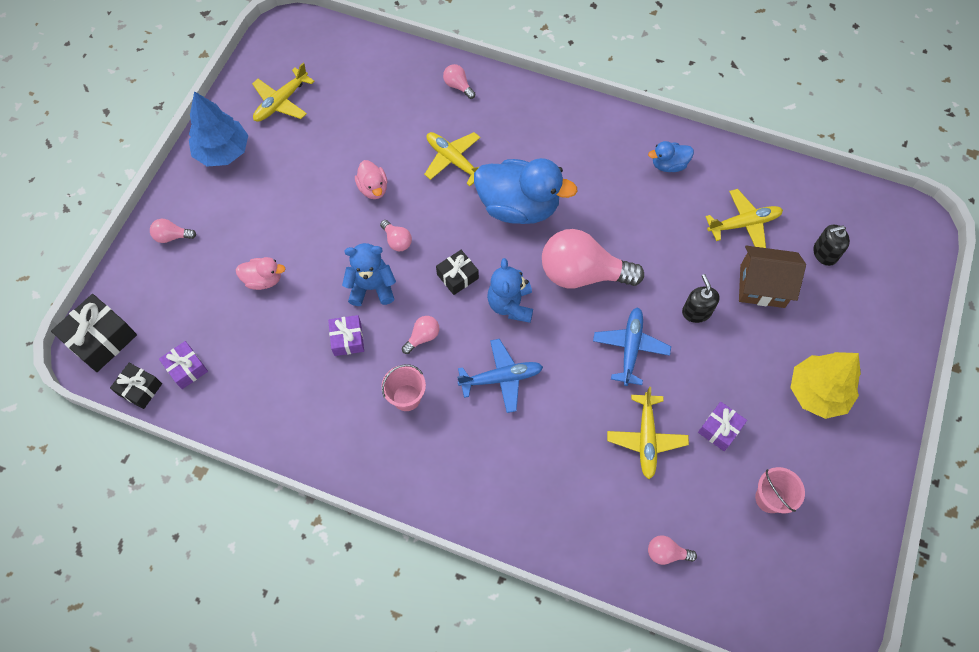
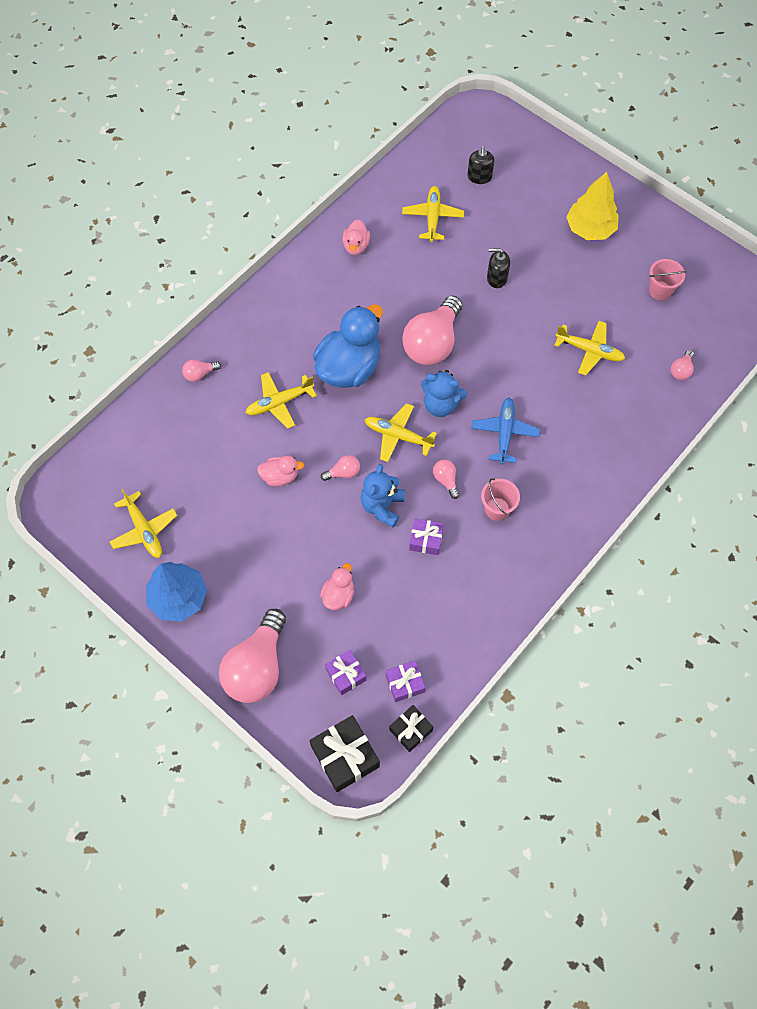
camera: 70 degrees left, 0 degrees up
pink light bulb [150,219,196,243] -> pink light bulb [219,609,286,703], size x2.35
black gift [436,250,479,295] -> yellow plane [365,403,437,462]
blue plane [593,307,671,386] -> none
blue duck [648,141,694,172] -> pink duck [342,220,370,255]
purple gift [698,402,747,451] -> purple gift moved to [325,650,366,695]
brown house [739,246,806,308] -> none

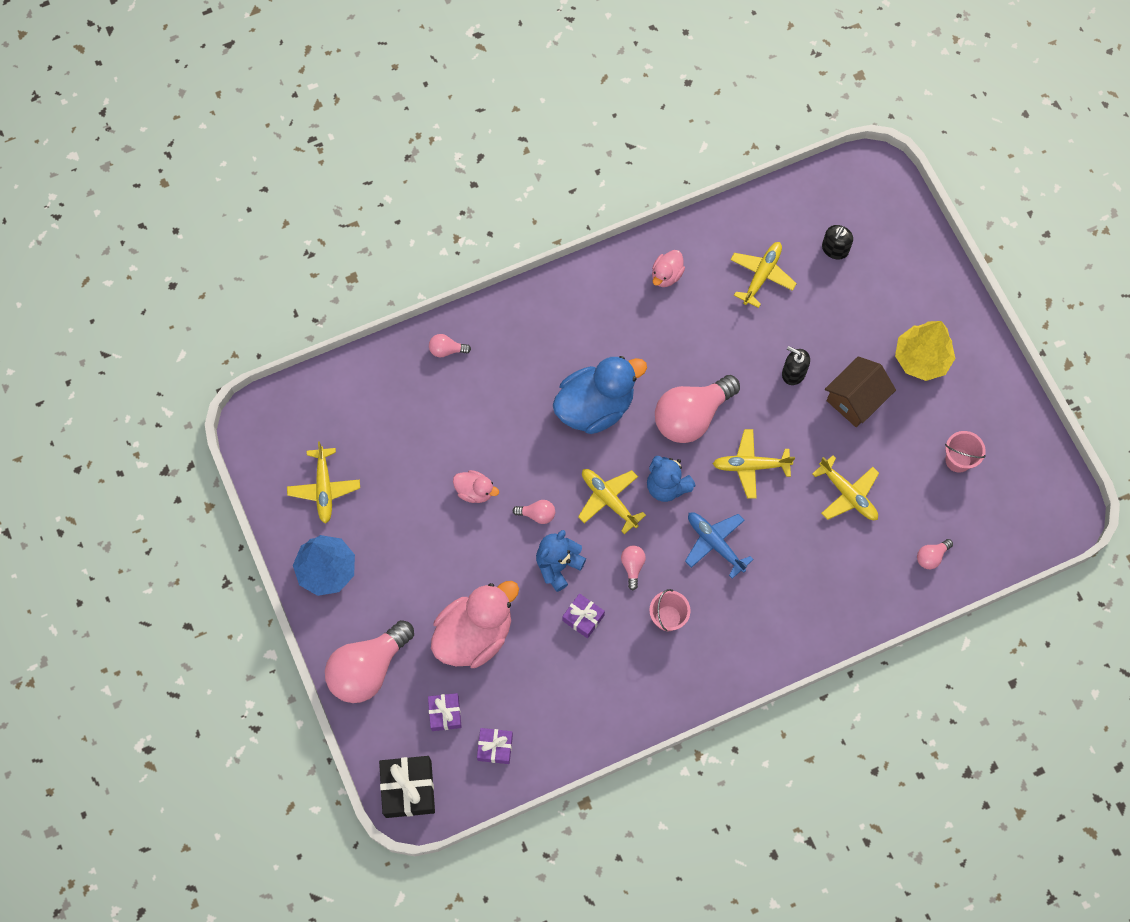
camera: 25 degrees right, 5 degrees up
yellow plane [246,372,317,429] -> yellow plane moved to [713,429,795,499]
pink duck [320,563,354,610] -> pink duck [431,581,519,668], size x2.08
black gift [389,705,433,752] -> none
blue plane [471,398,540,465] -> blue plane turned 75 degrees counterclockwise [685,512,754,579]
none -> brown house [825,356,896,427]

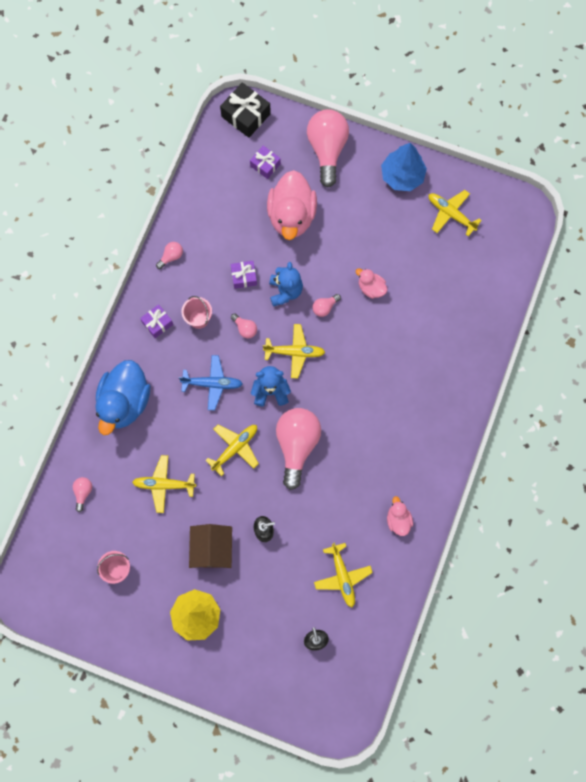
camera: 135 degrees right, 5 degrees up
pink light bulb [429,334,471,357] -> pink light bulb moved to [156,242,183,269]
pink duck [453,470,499,503] -> pink duck turned 60 degrees clockwise [356,269,388,299]
purple gift [477,728,513,764] -> purple gift moved to [140,304,173,338]
blue duck [553,356,647,434] -> blue duck moved to [95,360,150,435]

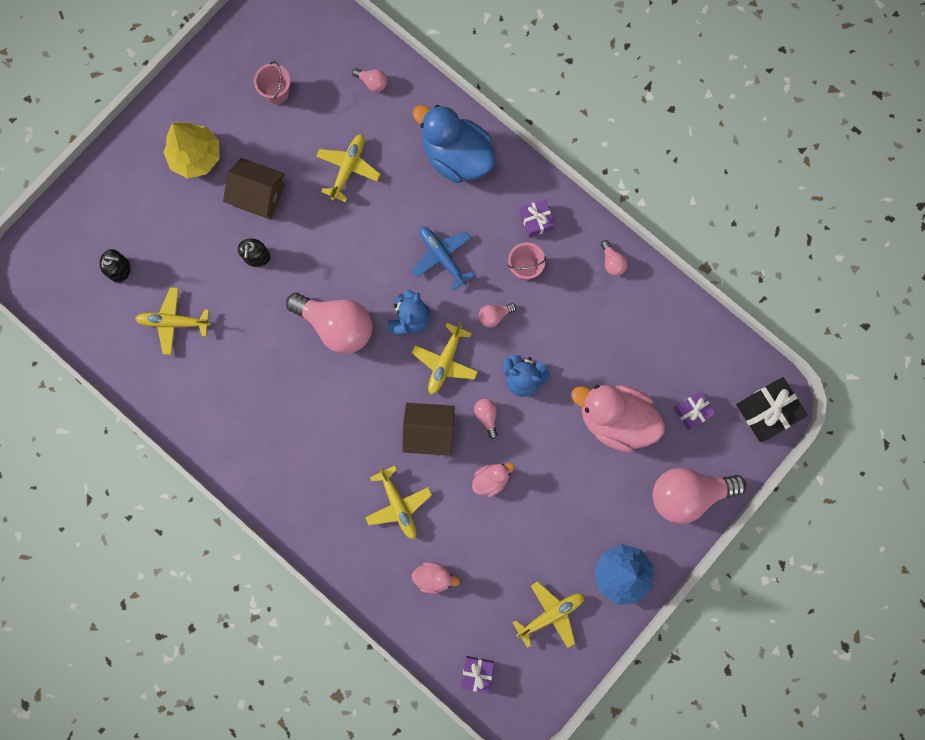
camera: 110 degrees right, 5 degrees up
blue plane [179,355,242,410] -> blue plane turned 120 degrees clockwise [412,227,475,291]
yellow plane [205,424,259,476] -> yellow plane moved to [365,466,432,539]
purple gift [230,261,257,289] -> purple gift moved to [461,656,494,694]
pink light bulb [307,109,349,187] -> pink light bulb turned 150 degrees clockwise [653,468,746,524]
pink duck [387,496,413,536] -> pink duck moved to [412,562,460,594]
none -> brown house [402,403,455,456]

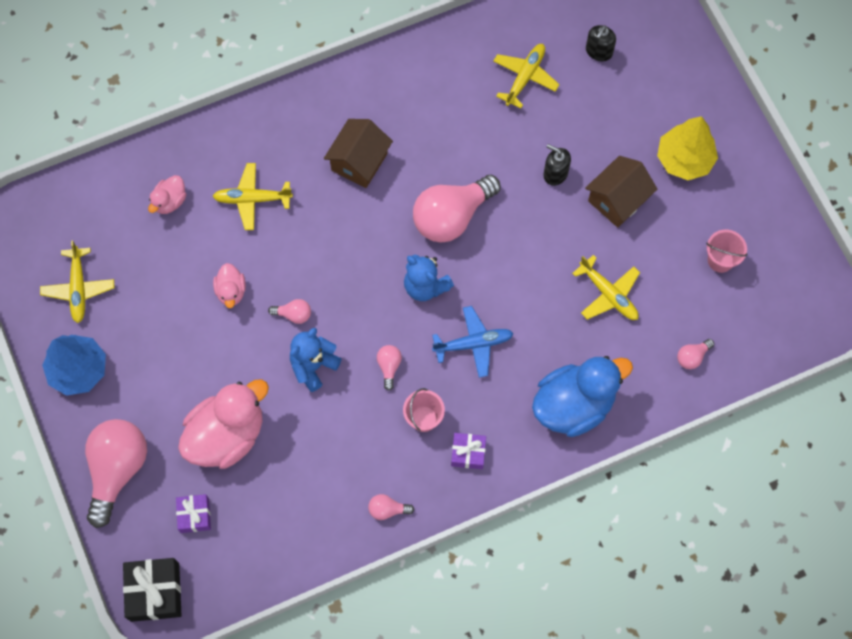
camera: 115 degrees right, 10 degrees down
brown house [402,403,455,456] -> brown house moved to [324,119,393,188]
yellow plane [412,323,478,395] -> none
purple gift [461,656,494,694] -> none

